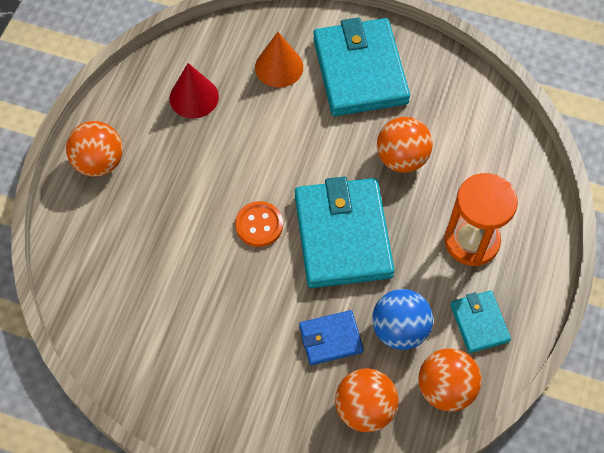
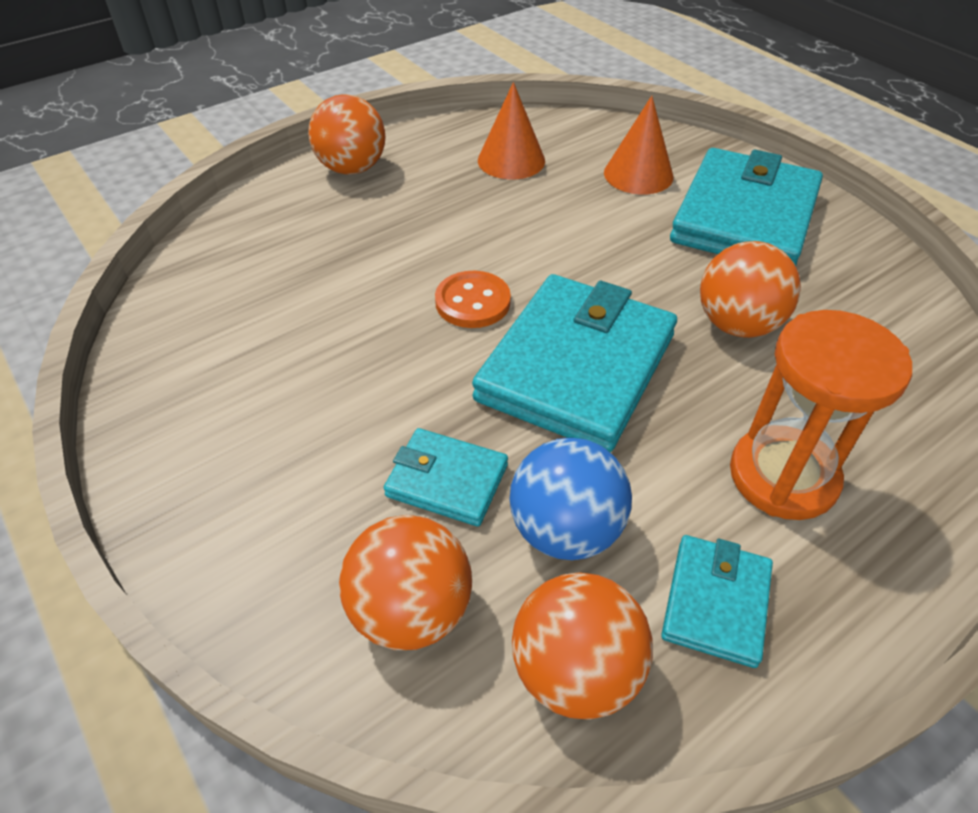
camera: 35 degrees right, 15 degrees down
red cone [169,63,219,118] -> orange cone [478,82,545,180]
blue wallet [299,310,364,365] -> turquoise wallet [384,428,508,526]

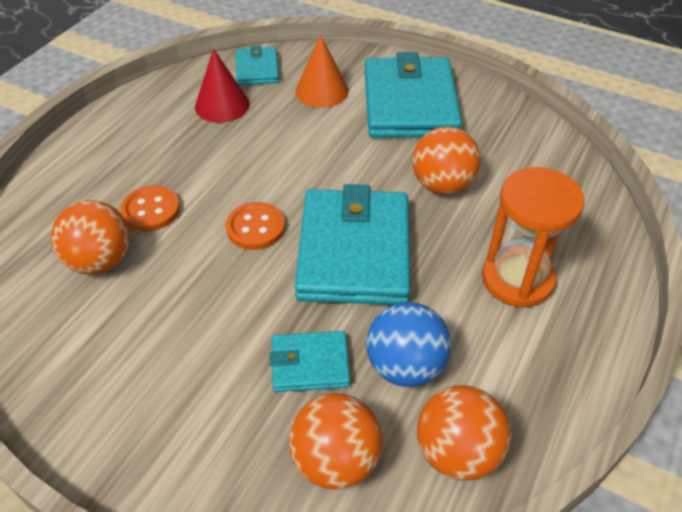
camera: 25 degrees left, 0 degrees up
orange ball [308,94,385,175] -> orange ball moved to [51,200,130,275]
orange cone [478,82,545,180] -> red cone [195,49,250,123]
turquoise wallet [661,535,773,668] -> turquoise wallet moved to [236,45,279,85]
none -> orange button [120,185,180,231]

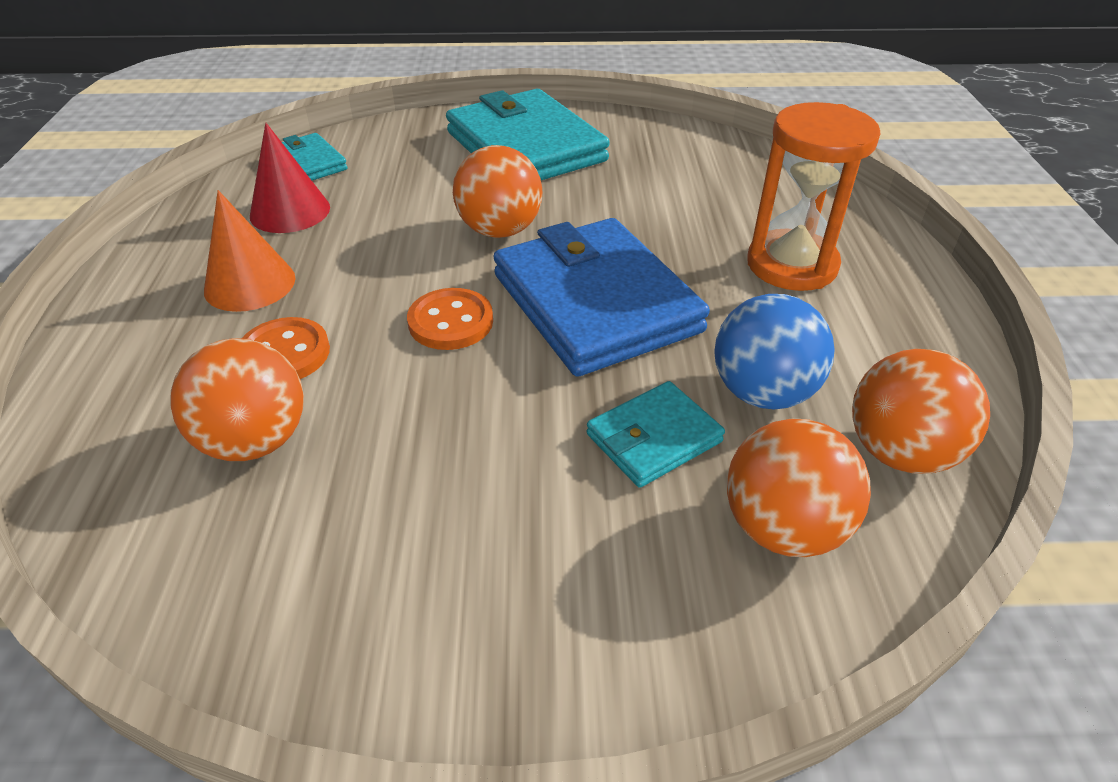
camera: 30 degrees left, 5 degrees down
orange cone [295,35,349,108] -> orange cone moved to [204,190,295,312]
turquoise wallet [295,184,410,305] -> blue wallet [494,218,710,377]
orange ball [413,127,481,195] -> orange ball moved to [453,145,542,238]

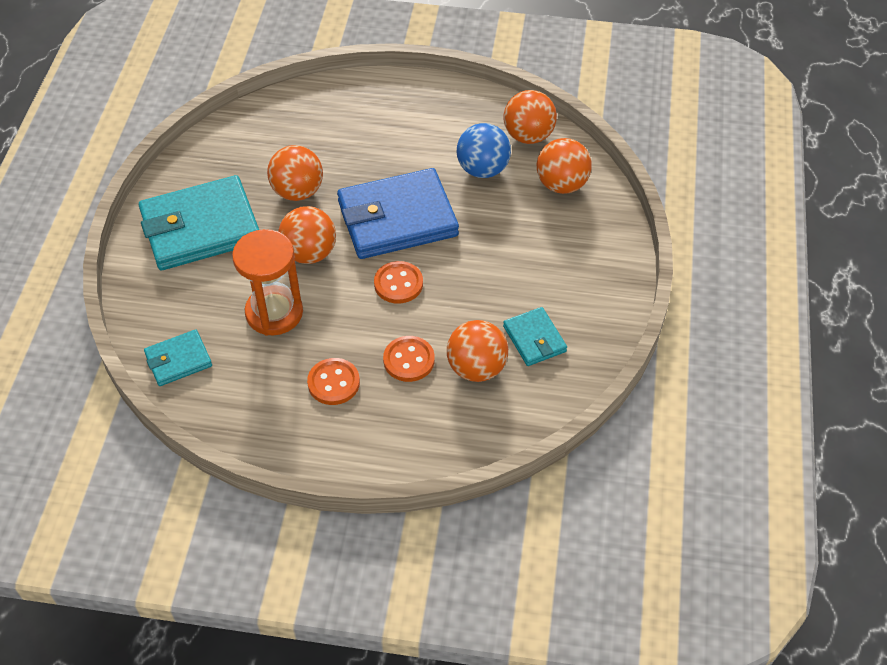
camera: 80 degrees left, 10 degrees up
orange cone [204,190,295,312] -> orange button [307,358,360,405]
red cone [250,123,330,233] -> none
turquoise wallet [587,381,725,488] -> turquoise wallet moved to [503,307,567,366]
orange hourglass [747,102,881,291] -> orange hourglass moved to [232,229,303,335]
none -> orange ball [267,145,323,201]

